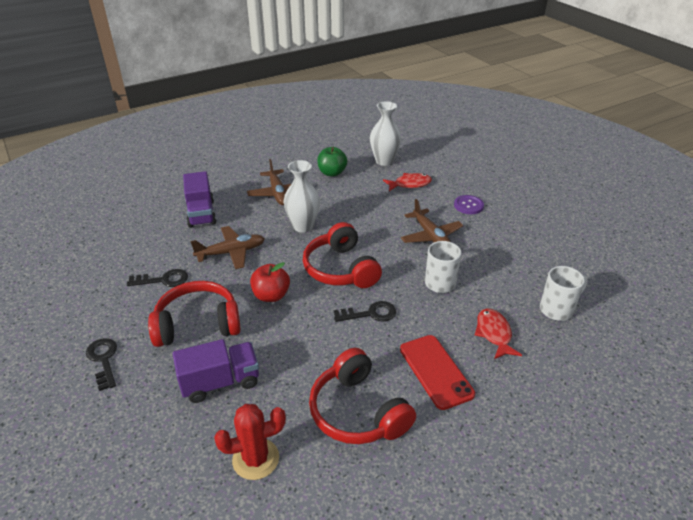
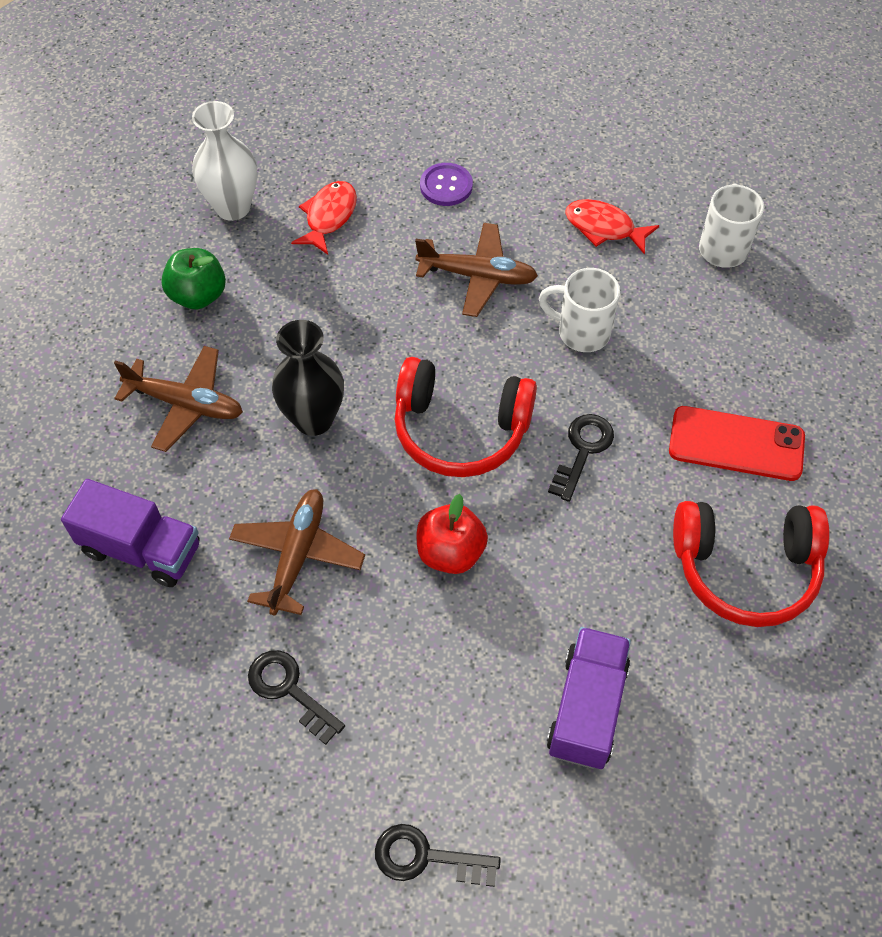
camera: 55 degrees left, 20 degrees up
black key [127,269,188,287] -> black key turned 75 degrees counterclockwise [248,650,345,745]
red headphones [148,281,241,347] -> none
red cactus [214,404,286,480] -> none
white vase [283,160,320,233] -> black vase [272,320,344,436]
red fish [475,308,522,359] -> red fish moved to [565,199,660,255]

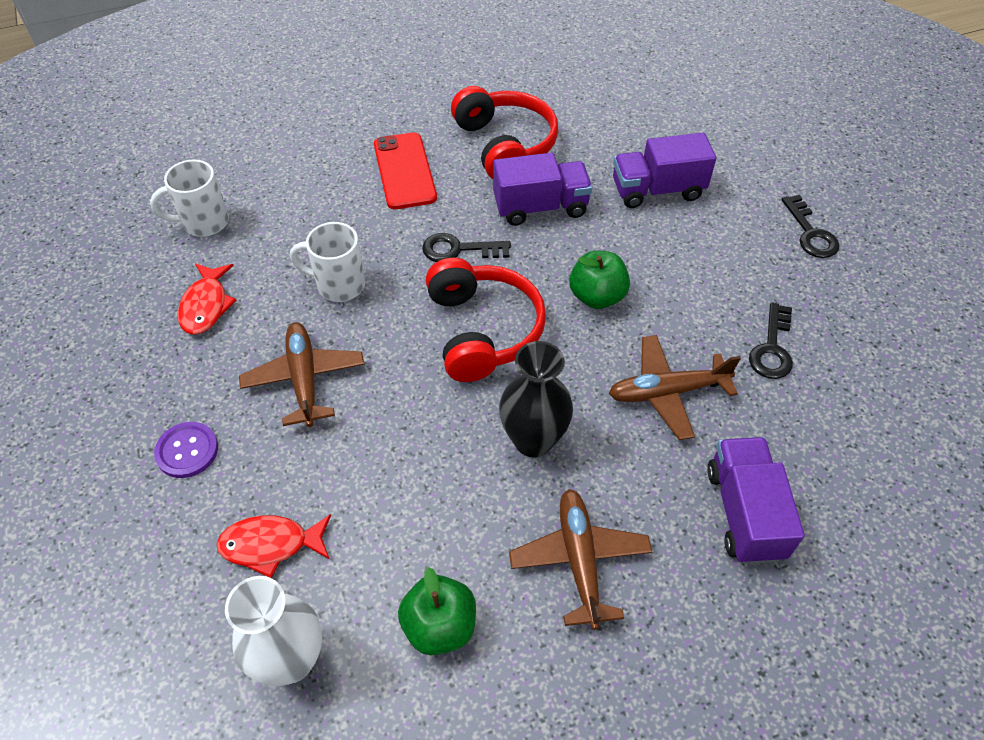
camera: 115 degrees left, 5 degrees down
red apple [417,494,488,574] -> green apple [569,250,630,309]
white mug [539,268,620,352] -> white mug turned 105 degrees clockwise [290,222,365,302]
none -> purple truck [493,153,592,226]

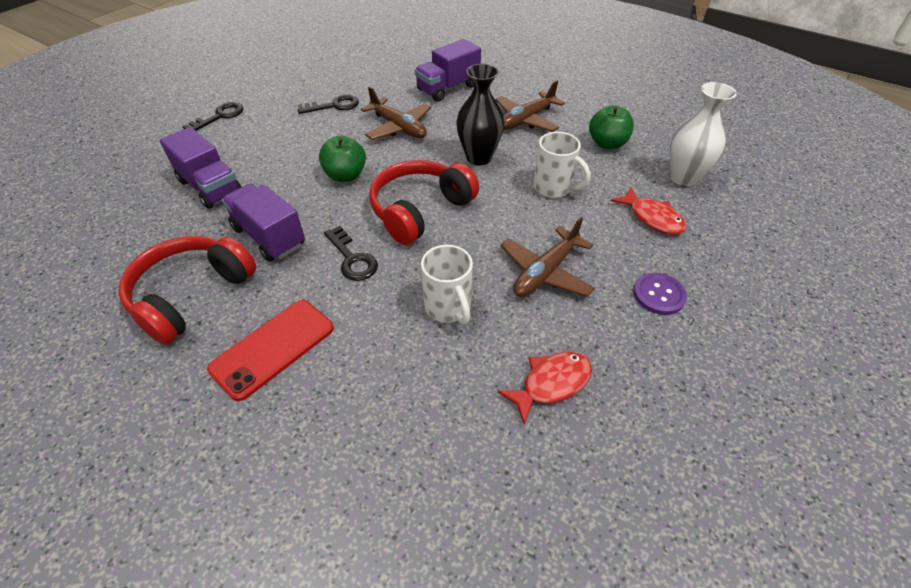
camera: 125 degrees left, 5 degrees down
white mug [150,160,229,237] -> white mug moved to [533,132,591,198]

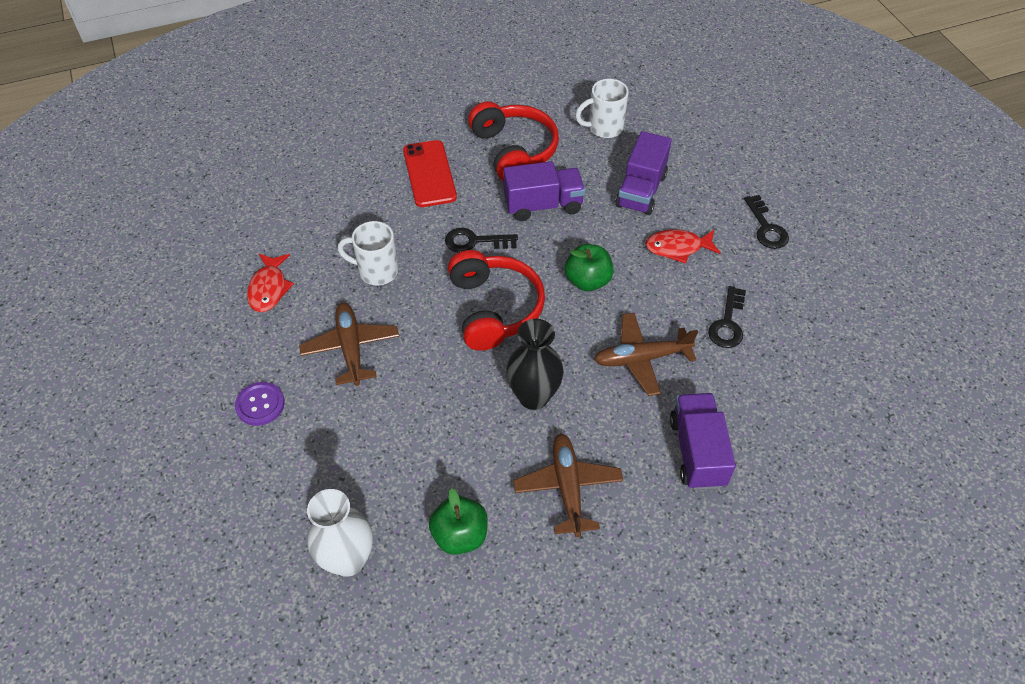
camera: 125 degrees right, 5 degrees up
purple truck [160,127,241,209] -> purple truck turned 60 degrees counterclockwise [615,131,672,215]
white mug [533,132,591,198] -> white mug moved to [575,79,629,138]
red fish [611,187,686,234] -> red fish moved to [646,229,721,264]

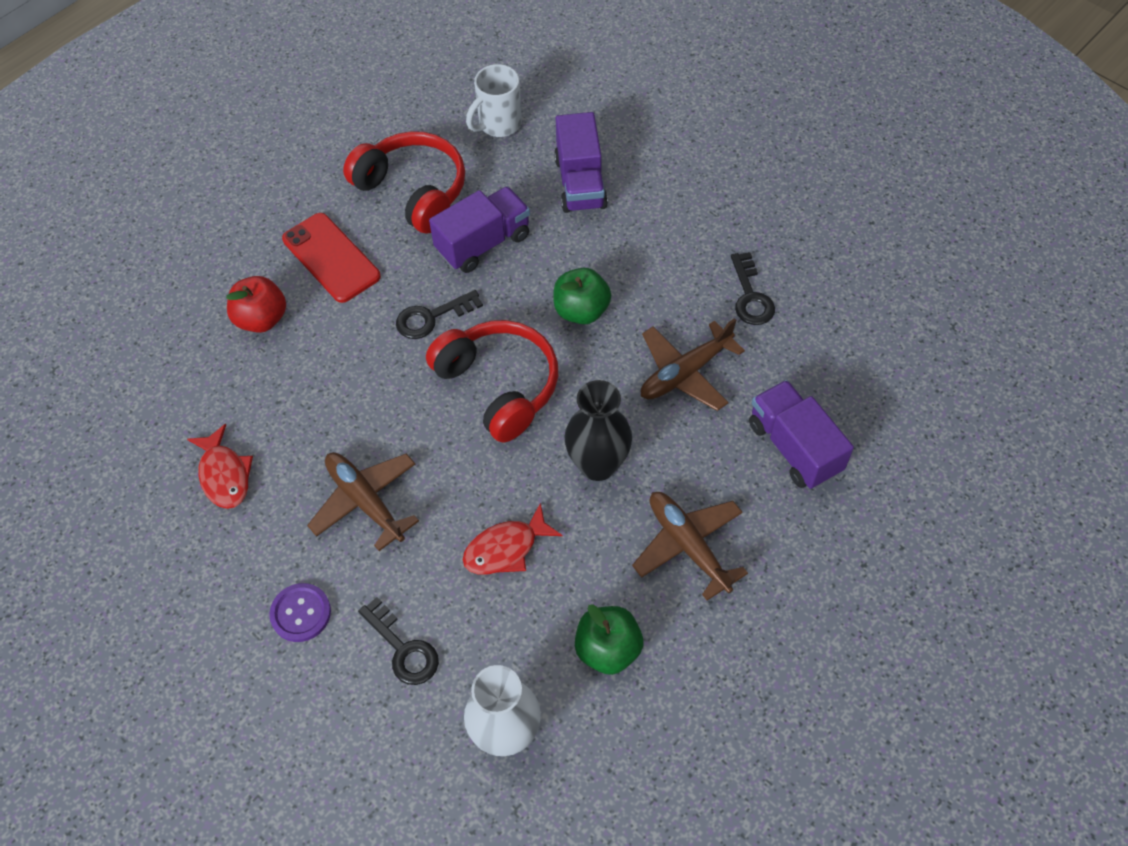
camera: 25 degrees left, 5 degrees up
white mug [338,221,398,285] -> none
red fish [646,229,721,264] -> red fish moved to [463,503,562,574]
black key [744,195,789,249] -> black key moved to [358,597,439,685]
none -> red apple [226,276,286,333]

